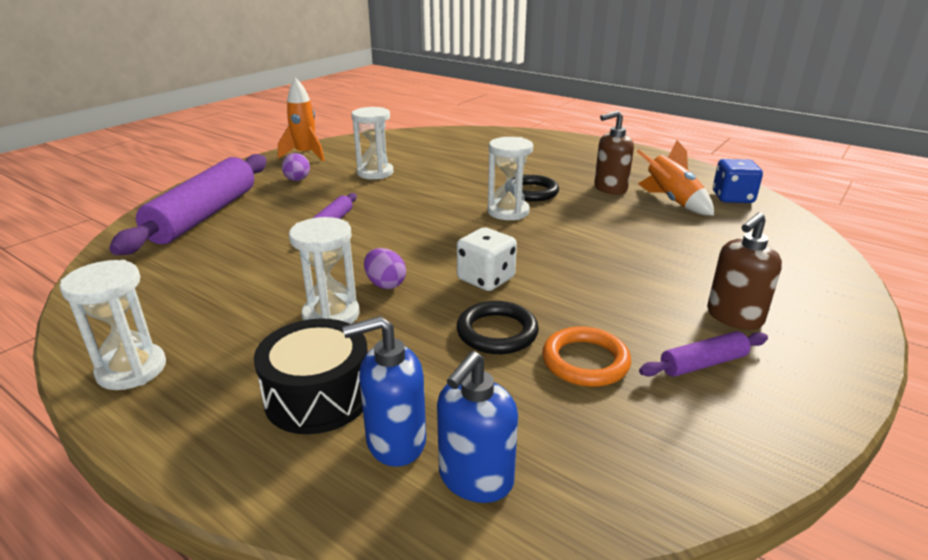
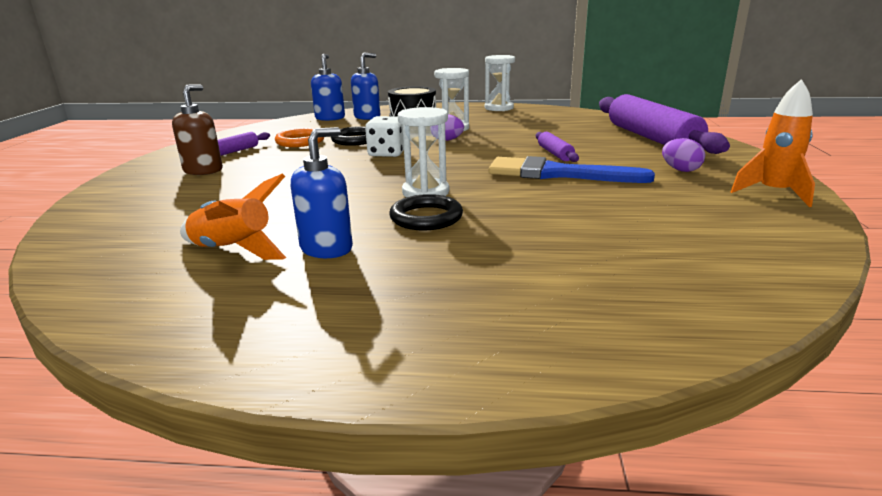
camera: 150 degrees right, 5 degrees down
white hourglass [351,107,393,179] -> none
brown soap dispenser [594,111,634,195] -> blue soap dispenser [291,127,353,258]
blue dice [713,159,763,203] -> none
none -> blue brush [488,156,655,183]

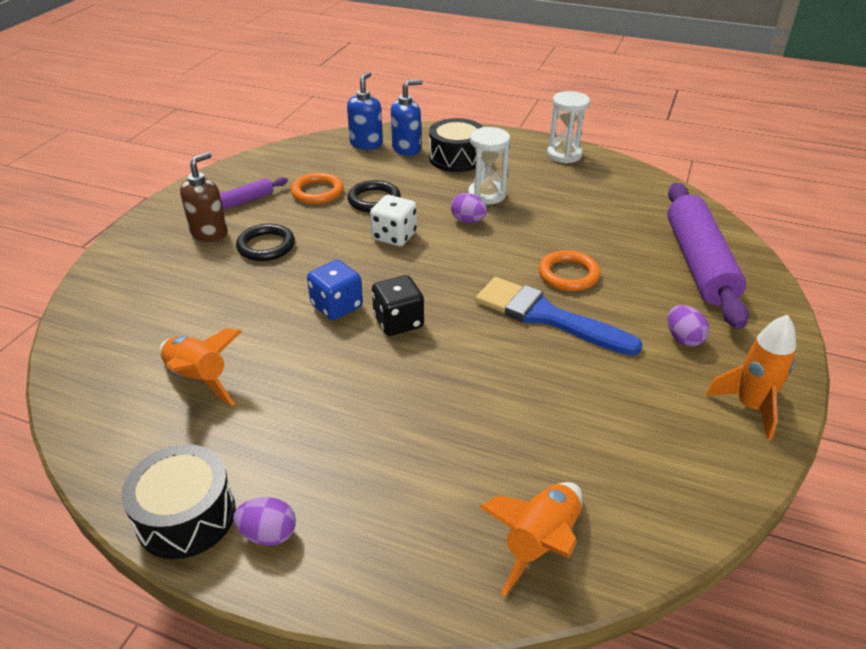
camera: 15 degrees right, 15 degrees up
blue soap dispenser [291,127,353,258] -> none
black ring [389,194,463,230] -> black ring moved to [236,224,295,261]
white hourglass [398,107,450,197] -> black dice [372,275,424,336]
purple rolling pin [536,132,579,162] -> orange ring [539,250,600,291]
none -> black drum [121,444,236,559]
none -> purple egg [233,497,296,546]
none -> blue dice [307,260,363,320]
none -> orange rocket [480,482,582,596]

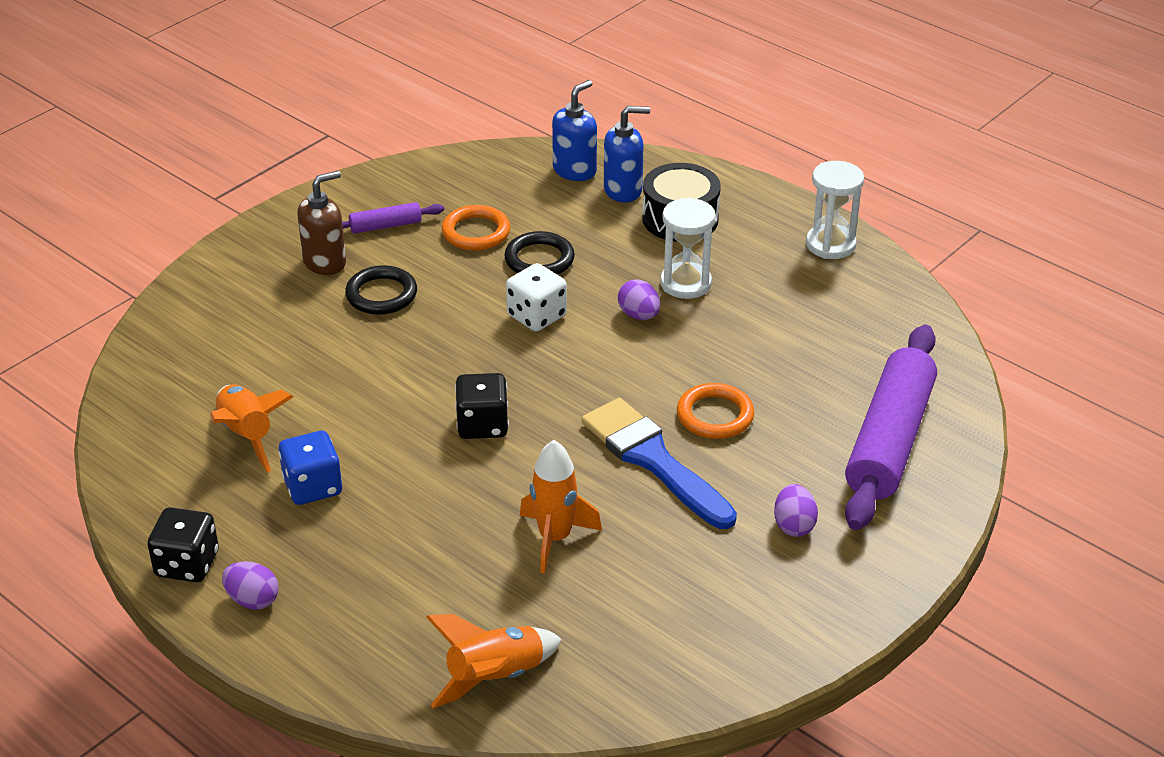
camera: 20 degrees right, 0 degrees up
black drum [121,444,236,559] -> black dice [147,507,219,582]
blue dice [307,260,363,320] -> blue dice moved to [279,431,342,505]
orange rocket [705,315,796,441] -> orange rocket moved to [520,440,602,573]

